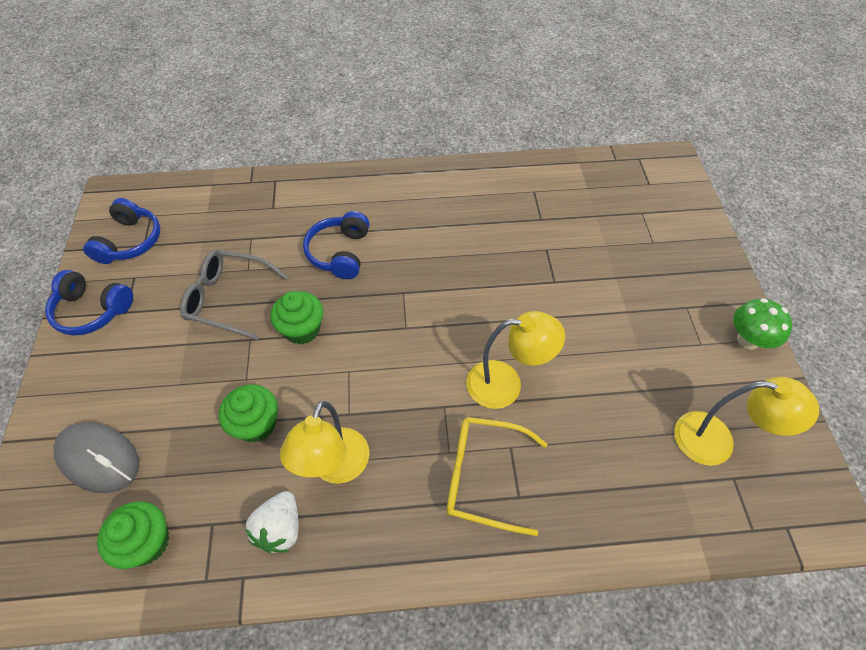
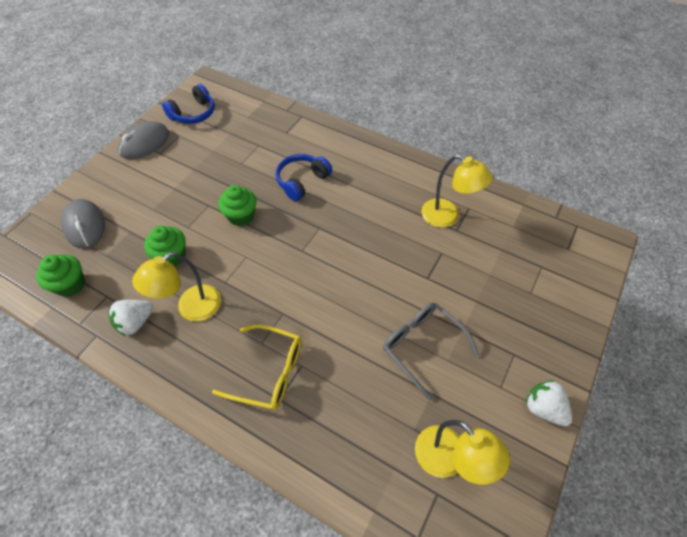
camera: 35 degrees right, 0 degrees up
blue headphones [45,270,133,335] -> grey mouse [118,121,169,159]
grey glasses [180,250,288,340] -> grey glasses moved to [383,302,479,401]
yellow glasses [446,417,547,536] -> yellow glasses turned 150 degrees clockwise [212,324,301,410]
yellow lamp [466,311,565,409] -> yellow lamp moved to [421,155,493,228]
green mushroom [733,298,792,349] -> white strawberry [525,380,572,426]

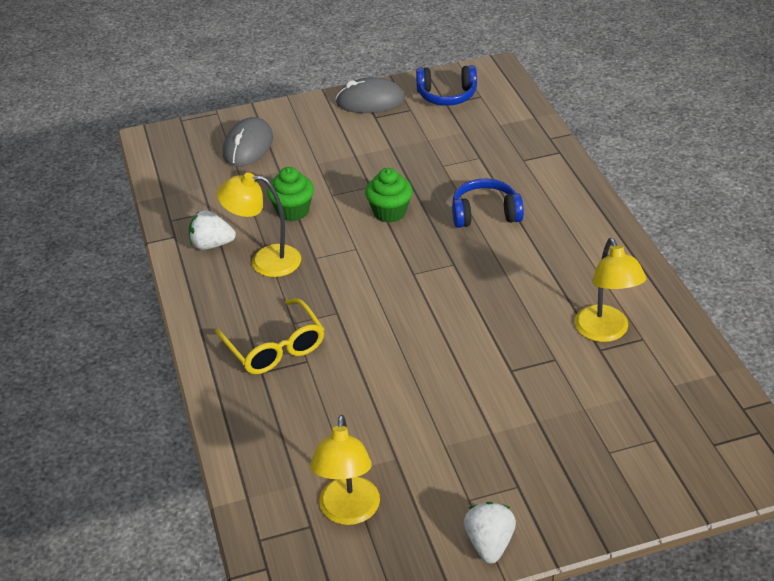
camera: 45 degrees right, 15 degrees down
green cupcake [36,254,85,297] -> none
grey glasses [383,302,479,401] -> none

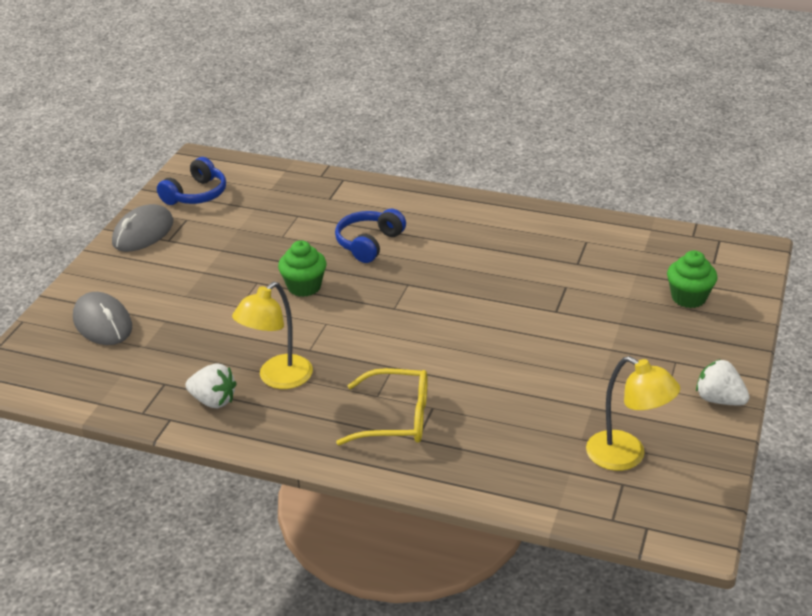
camera: 55 degrees left, 5 degrees down
white strawberry [189,210,236,250] -> white strawberry turned 105 degrees counterclockwise [185,363,237,408]
green cupcake [267,167,314,221] -> green cupcake moved to [667,250,717,308]
yellow lamp [574,238,646,342] -> none

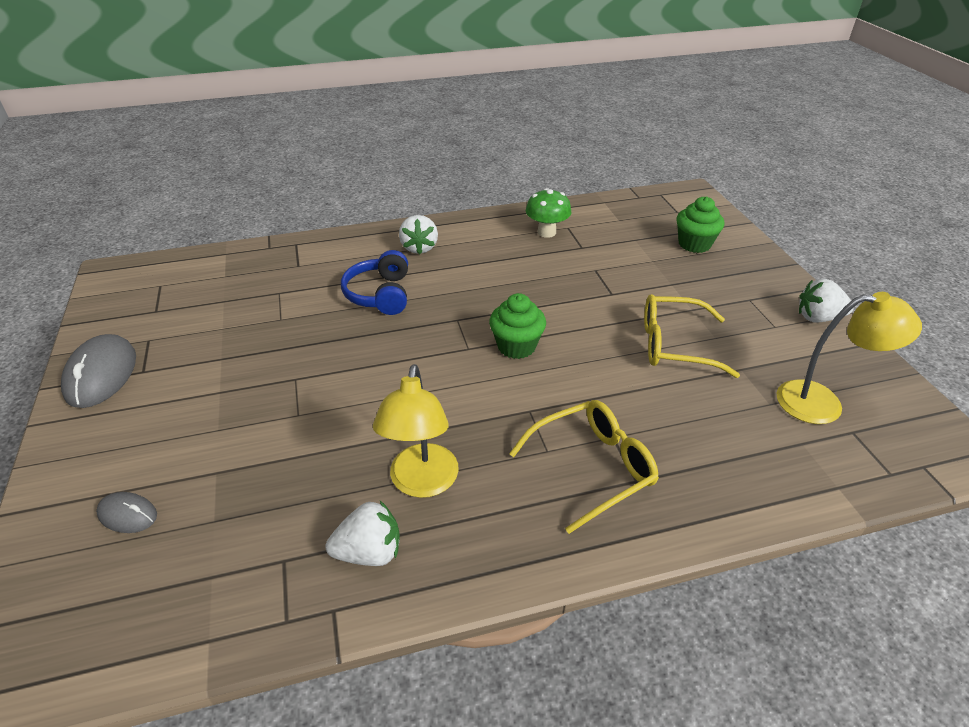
camera: 35 degrees left, 5 degrees up
grey mouse [73,292,132,345] -> grey mouse [96,492,157,533], size x0.54
blue headphones [157,157,226,205] -> none
green cupcake [278,240,326,297] -> green cupcake moved to [489,293,546,359]
none -> white strawberry [399,215,438,255]
none -> green mushroom [526,188,571,238]
none -> yellow glasses [644,294,740,378]

